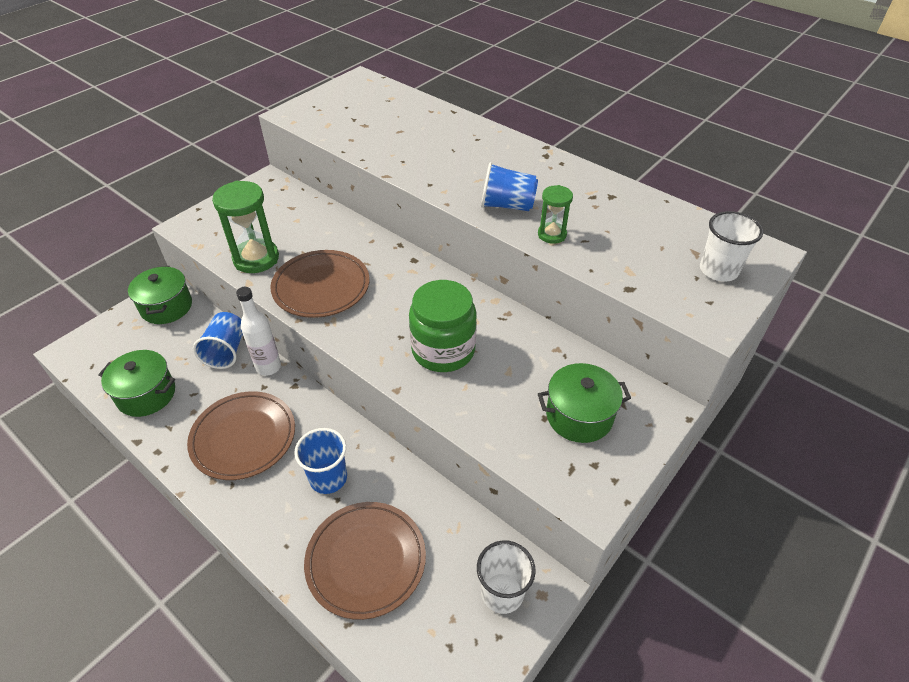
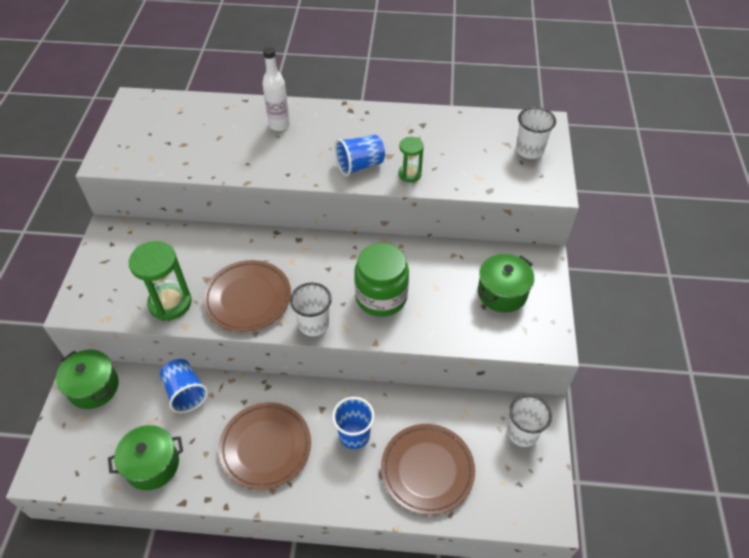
camera: 35 degrees left, 5 degrees up
white bottle [236,287,281,376] -> white bottle moved to [262,47,290,131]
none -> white cup [290,283,332,336]

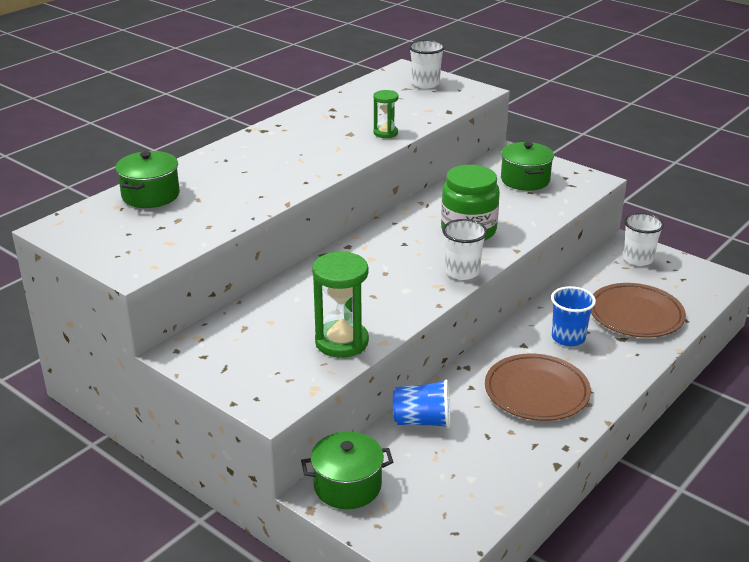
camera: 55 degrees left, 20 degrees down
green pot [108,425,183,490] -> green pot moved to [116,151,180,208]
brown plate [203,260,291,332] -> none
white bottle [262,47,290,131] -> none
blue cup [334,135,385,176] -> none

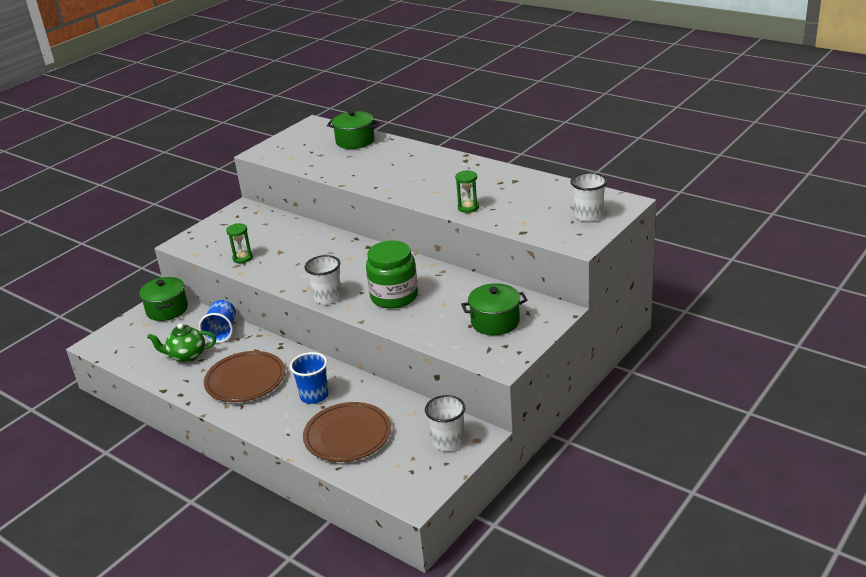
camera: 90 degrees right, 0 degrees up
green hourglass [312,251,369,358] -> green hourglass [226,223,253,263], size x0.57
none -> green teapot [147,323,216,363]

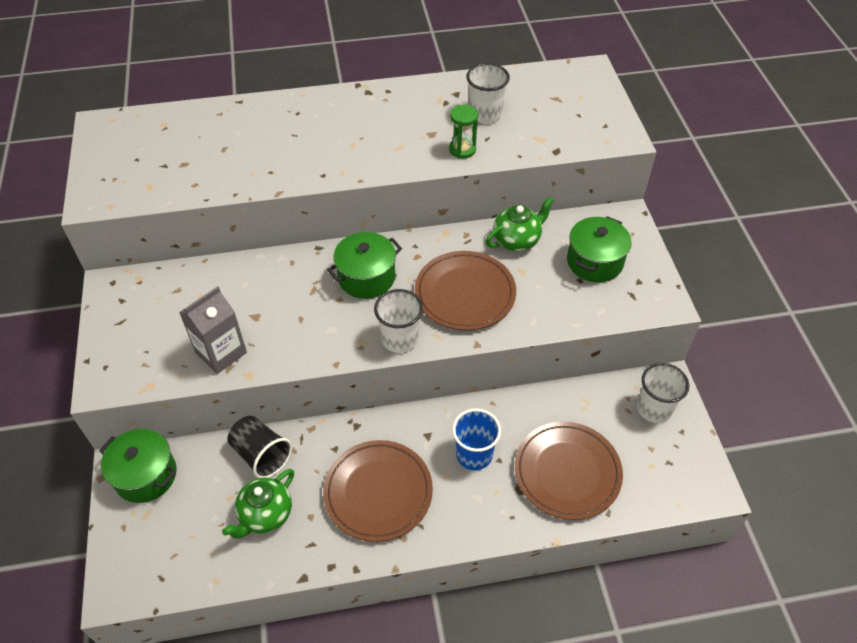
camera: 50 degrees left, 20 degrees up
blue cup [199,300,236,343] -> black cup [227,416,292,478]
green hourglass [226,223,253,263] -> grey carton [179,286,247,374]
green pot [327,111,379,149] -> green pot moved to [327,232,402,299]
green jar [366,240,418,309] -> brown plate [415,251,516,330]
white cup [570,172,607,222] -> white cup moved to [466,63,510,124]
none -> green teapot [486,196,554,251]

